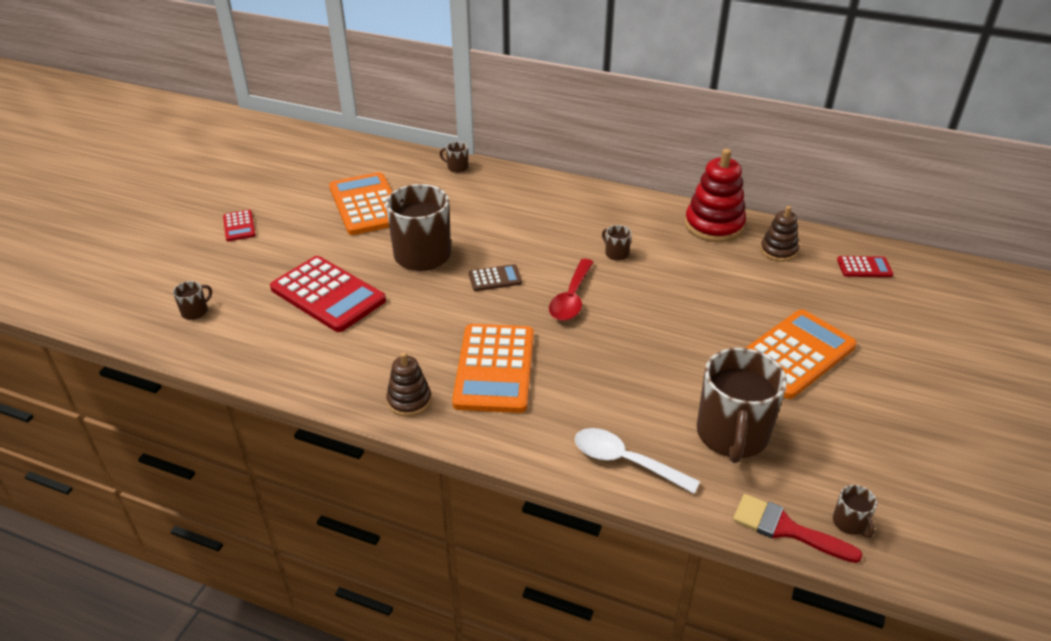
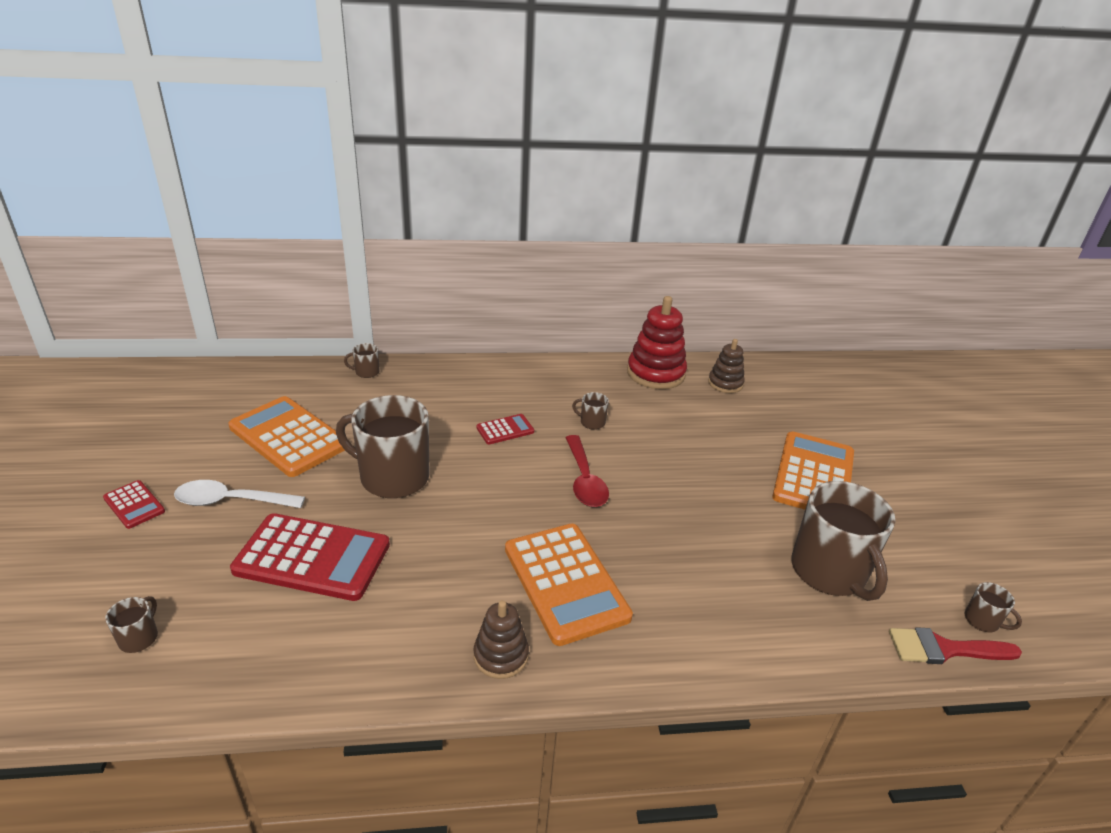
camera: 30 degrees left, 5 degrees down
brown calculator [469,264,522,291] -> none
white spoon [575,428,700,494] -> white spoon moved to [174,480,305,508]
red calculator [837,256,893,277] -> red calculator moved to [476,414,534,444]

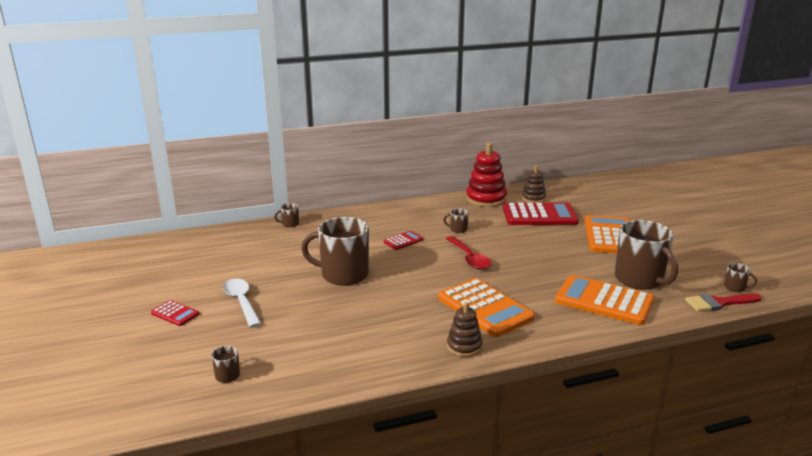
camera: 10 degrees left, 10 degrees down
white spoon [174,480,305,508] -> white spoon turned 75 degrees clockwise [223,279,261,328]
orange calculator [228,396,345,477] -> orange calculator moved to [555,275,654,325]
red calculator [230,513,390,601] -> red calculator moved to [503,202,579,225]

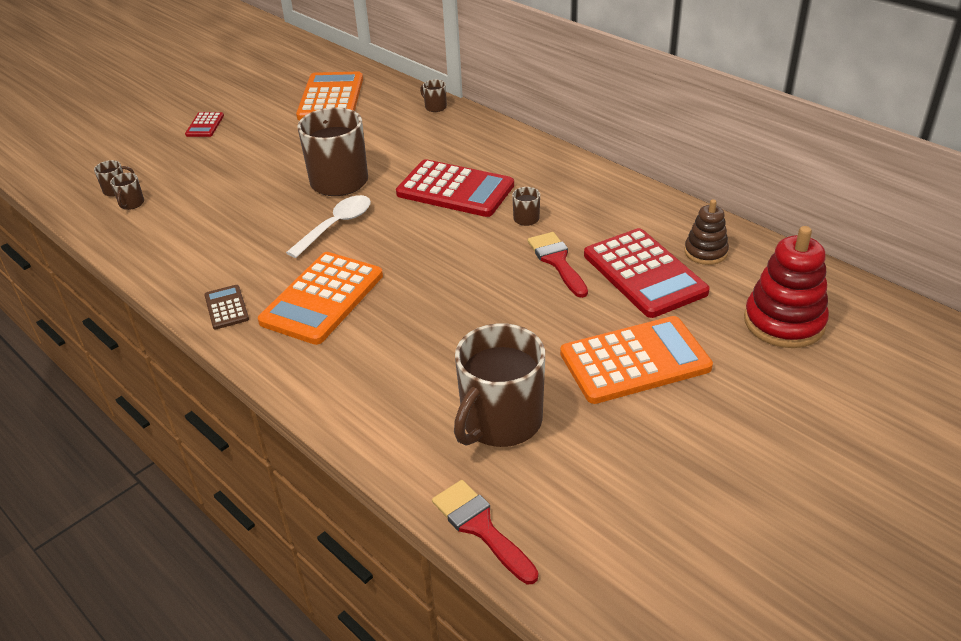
camera: 65 degrees right, 15 degrees up
white spoon [223,279,261,328] -> white spoon moved to [286,195,371,258]
red calculator [384,231,423,250] -> red calculator [396,159,514,217], size x2.10
red spoon [446,236,491,270] -> none
brown stacking toy [447,302,483,357] -> brown calculator [204,285,249,329]
red stacking toy [466,143,507,207] -> red stacking toy moved to [744,226,829,348]
orange calculator [555,275,654,325] -> orange calculator moved to [296,72,363,120]
brown mug [724,263,757,292] -> brown mug moved to [110,173,144,210]
none -> red brush [528,232,588,298]

